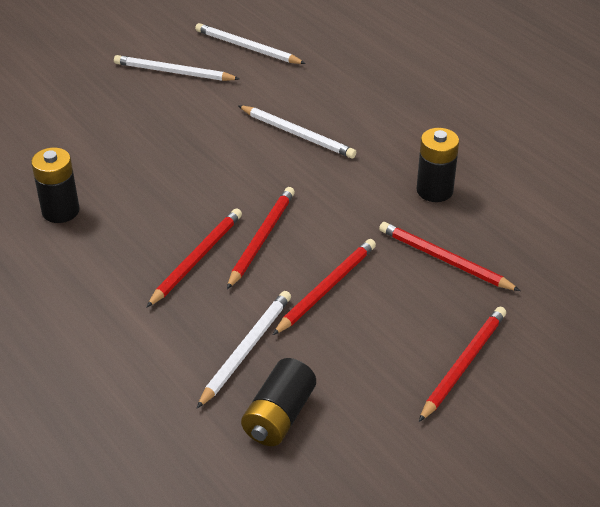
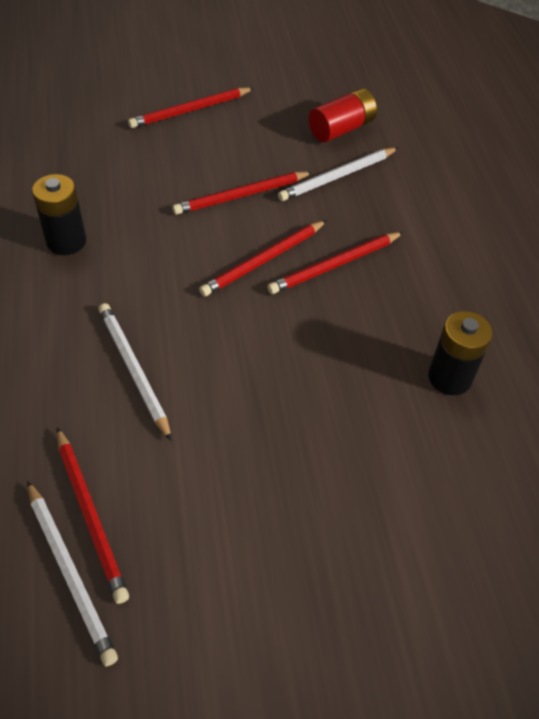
camera: 155 degrees left, 10 degrees up
white pencil [114,55,240,81] -> none
black battery [241,358,316,446] -> red battery [309,88,377,142]
red pencil [379,222,520,291] -> red pencil moved to [57,427,129,604]

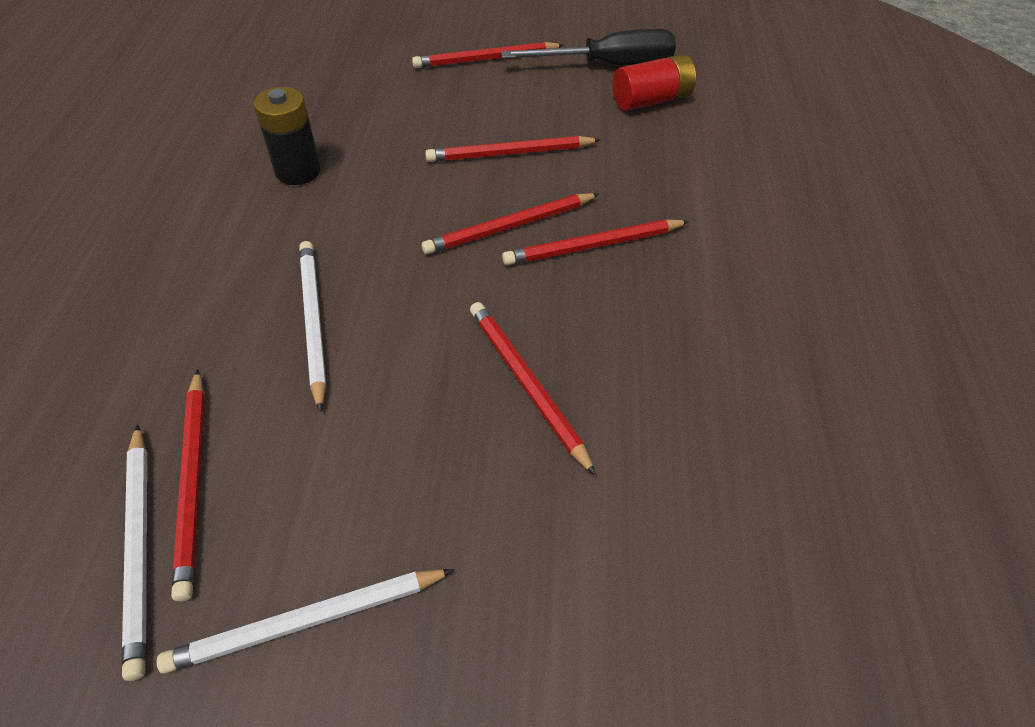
camera: 15 degrees right, 0 degrees up
white pencil [278,147,398,201] -> white pencil moved to [157,569,454,674]
black battery [428,311,493,395] -> none
none -> red pencil [470,302,596,476]
none -> black screwdriver [501,29,676,65]

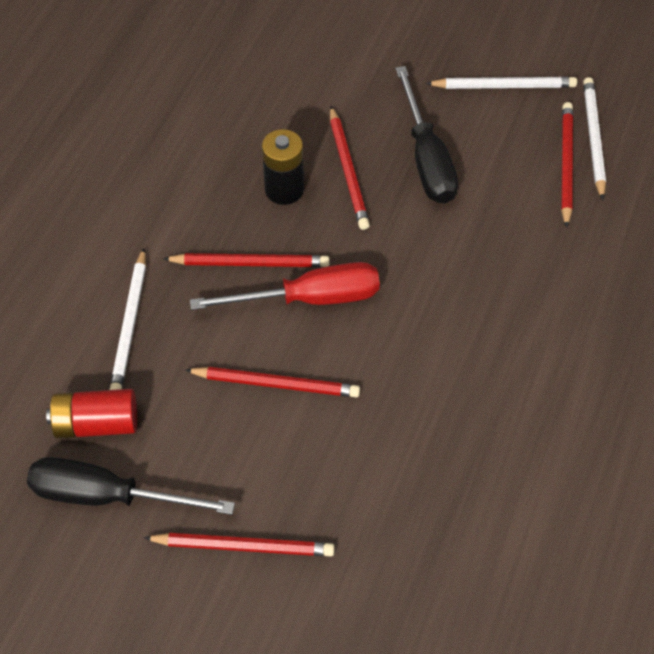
camera: 160 degrees left, 5 degrees up
black battery [253,87,321,185] -> black battery moved to [262,129,304,205]
white pencil [299,241,326,412] -> white pencil moved to [110,248,146,390]
red pencil [422,193,599,254] -> red screwdriver [190,262,380,310]
none -> black screwdriver [396,66,458,204]

